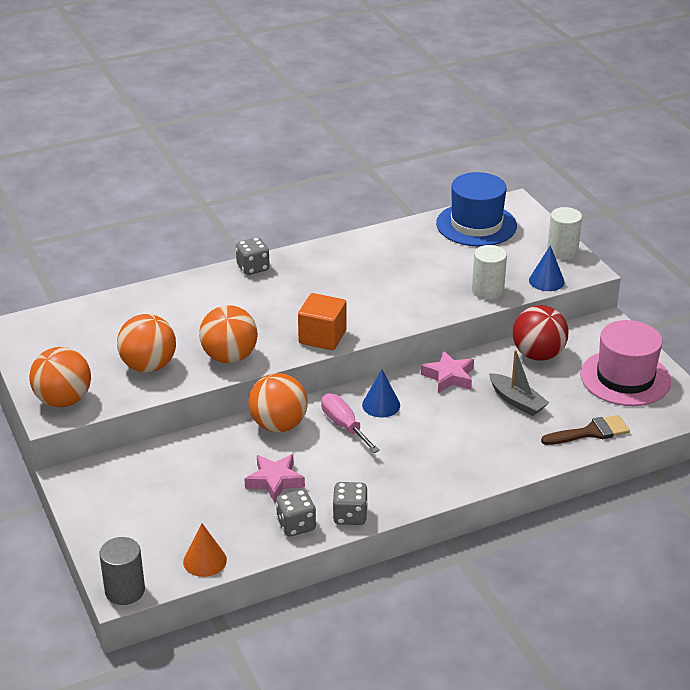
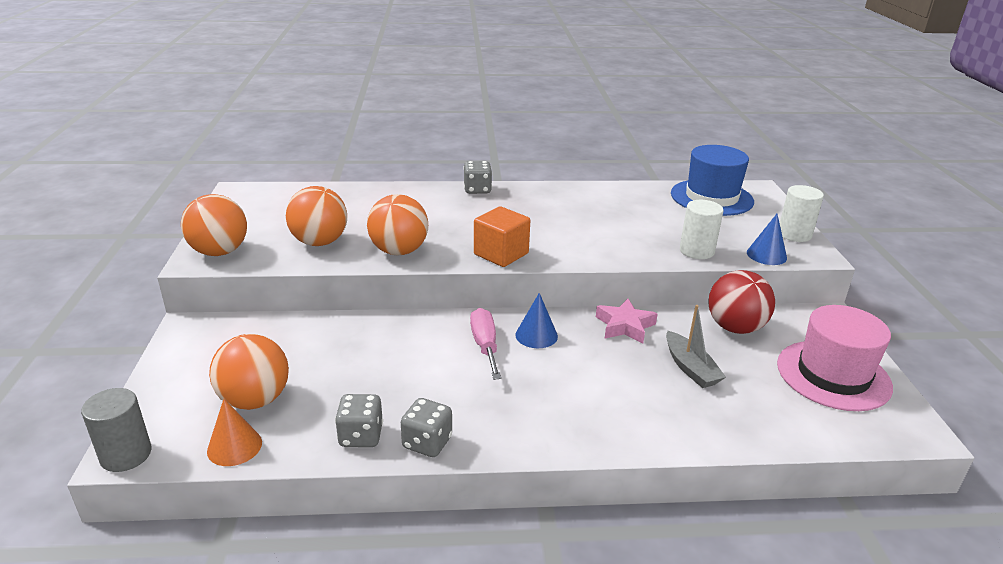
camera: 20 degrees right, 5 degrees down
pink star [245,454,305,502] -> none
orange ball [248,373,308,432] -> orange ball moved to [209,334,289,410]
brown brush [541,415,630,445] -> none

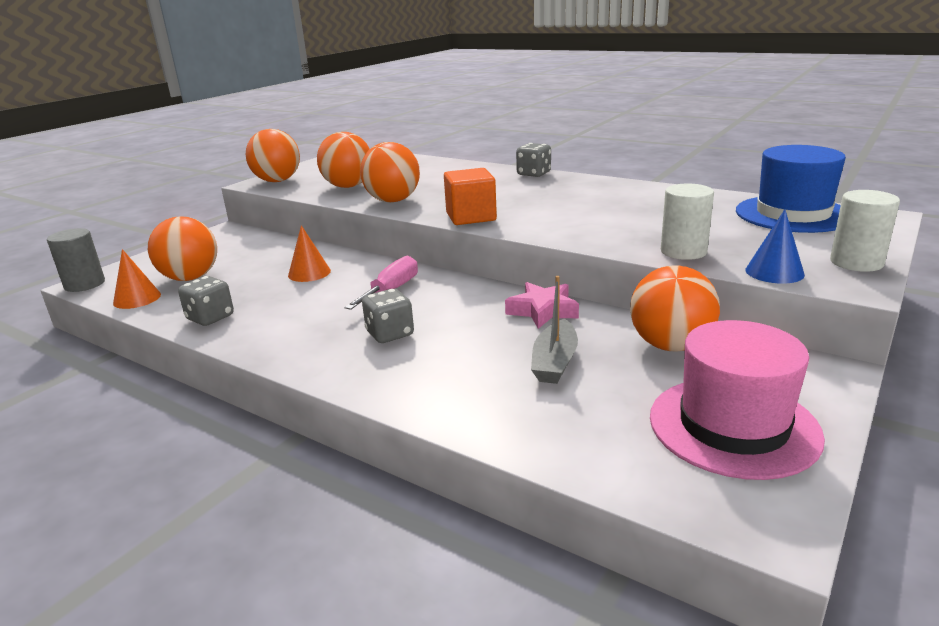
camera: 40 degrees right, 5 degrees down
grey dice [401,398,452,457] -> grey dice moved to [362,289,414,343]
blue cone [515,293,558,348] -> none
red ball [708,270,775,334] -> orange ball [630,266,720,351]
none -> orange cone [288,225,331,282]

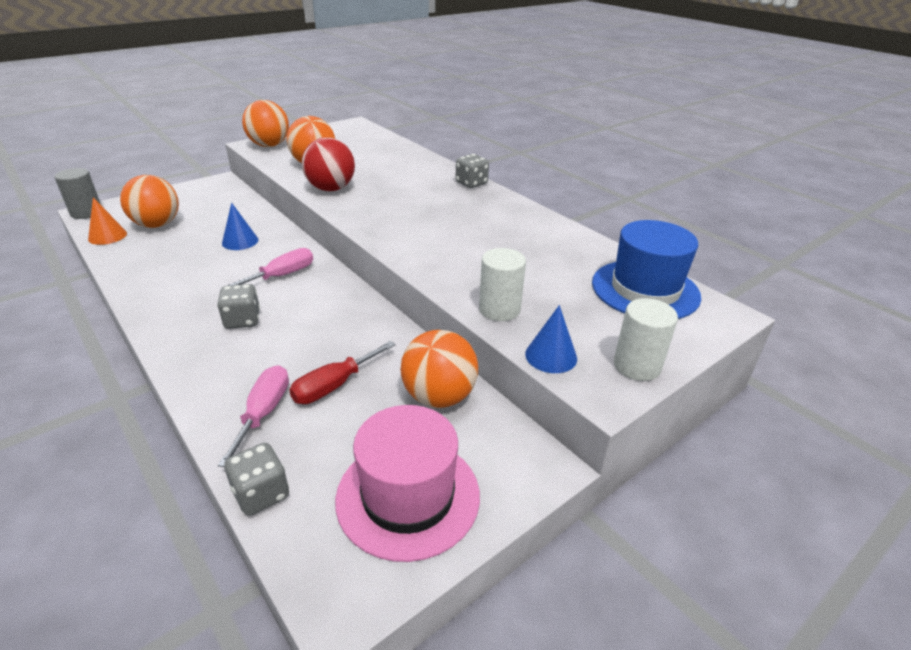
camera: 15 degrees right, 10 degrees up
grey dice [178,276,234,326] -> grey dice moved to [224,443,289,516]
orange cone [288,225,331,282] -> blue cone [222,203,258,250]
orange ball [360,142,420,202] -> red ball [302,137,355,191]
orange cube [444,168,497,225] -> none
pink star [505,282,579,329] -> none
grey boat [531,276,578,384] -> red screwdriver [289,341,396,404]
none -> pink screwdriver [218,365,289,467]

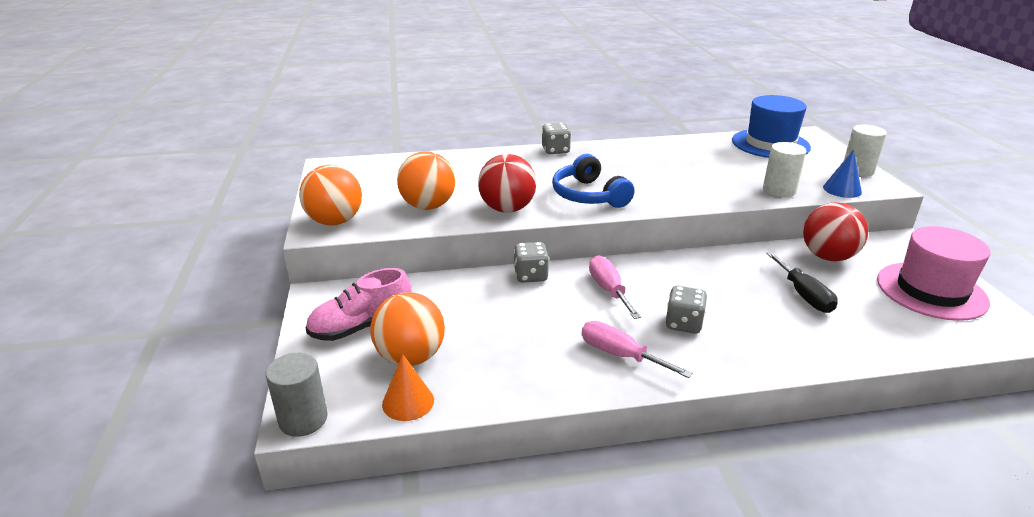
camera: 60 degrees left, 5 degrees down
pink screwdriver [218,365,289,467] -> pink screwdriver moved to [582,321,692,378]
blue cone [222,203,258,250] -> none
grey dice [224,443,289,516] -> grey dice moved to [514,242,549,283]
red screwdriver [289,341,396,404] -> black screwdriver [766,252,838,313]
orange ball [400,330,478,408] -> red ball [803,202,868,261]
none -> pink shoe [306,268,412,341]
none -> blue headphones [552,154,635,208]

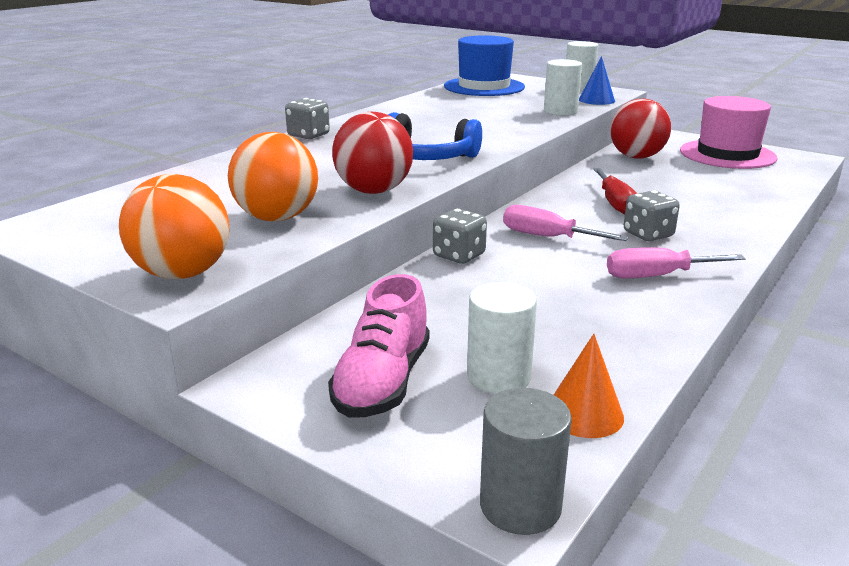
camera: 45 degrees left, 5 degrees down
orange ball [370,292,445,366] -> white cylinder [467,282,537,394]
black screwdriver [766,252,838,313] -> none
none -> red screwdriver [593,168,637,214]

